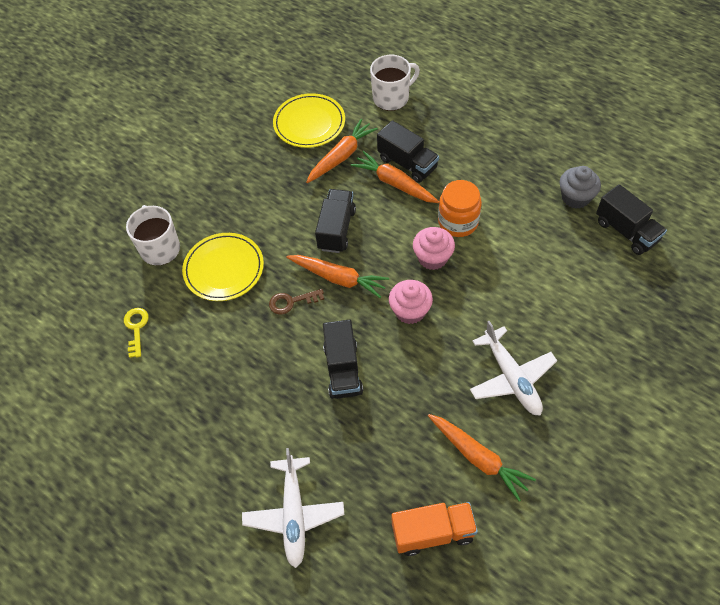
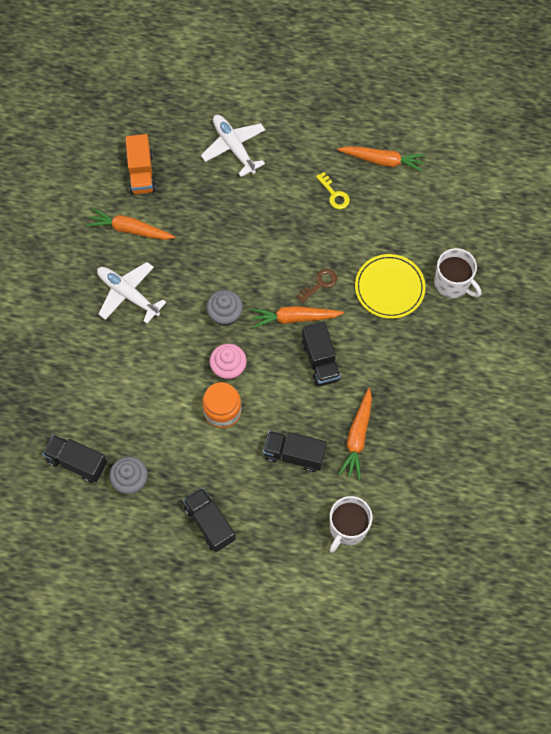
camera: 150 degrees right, 10 degrees up
yellow key [124,308,149,358] -> yellow key moved to [316,172,350,209]
yellow plate [273,93,345,148] -> none
black truck [323,319,363,399] -> black truck moved to [183,487,236,552]
orange carrot [351,151,439,203] -> orange carrot moved to [338,146,426,172]
pink cupcake [389,280,433,324] -> grey cupcake [206,290,243,326]
orange truck [391,502,478,556] -> orange truck turned 60 degrees counterclockwise [125,134,156,195]

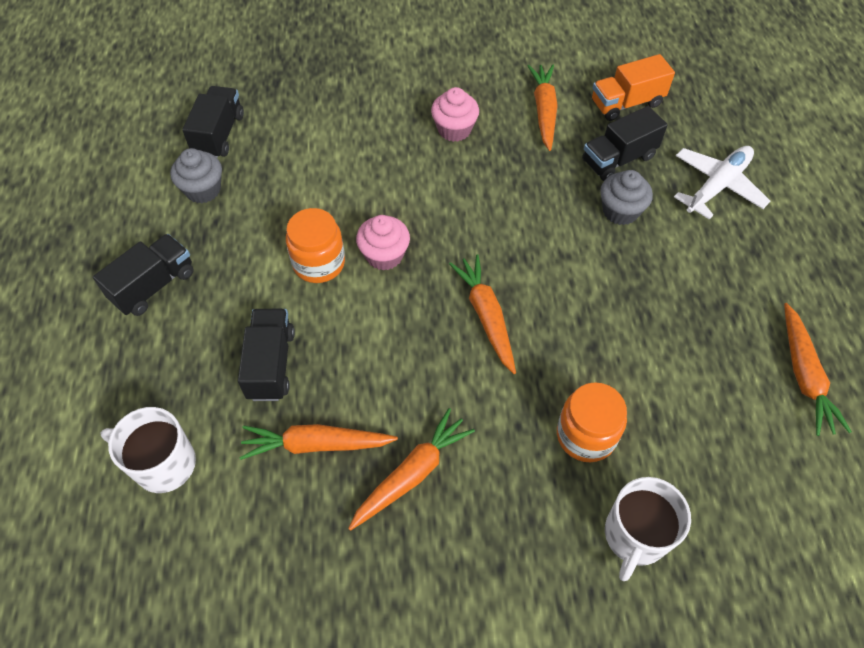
camera: 75 degrees right, 10 degrees down
white plane [97,262,166,323] -> pink cupcake [431,87,479,142]
grey cupcake [206,290,243,326] -> grey cupcake moved to [600,170,653,225]
brown key [296,269,337,303] -> none
black truck [302,321,341,386] -> black truck moved to [582,106,668,181]
yellow key [316,172,350,209] -> none
yellow plate [355,254,426,319] -> orange jar [557,382,627,462]
none -> orange carrot [348,408,475,531]

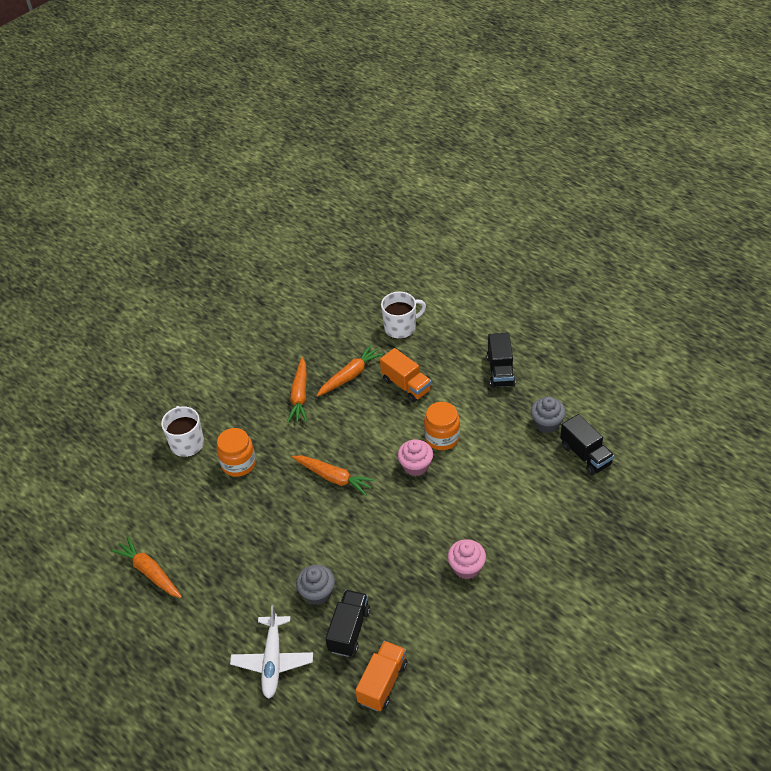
camera: 140 degrees right, 10 degrees down
black truck [238,309,295,401] -> orange truck [380,348,432,402]
orange carrot [528,65,558,151] -> none

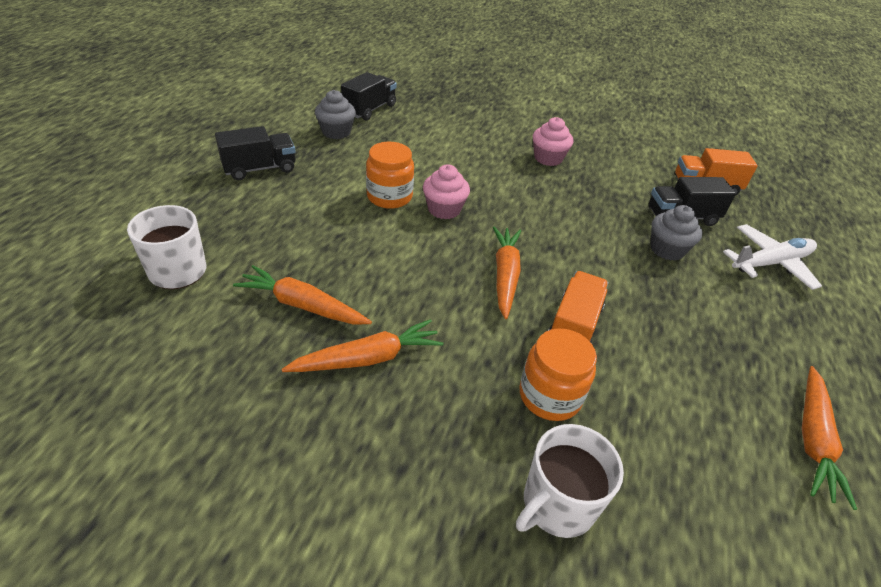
camera: 120 degrees left, 5 degrees down
orange truck [380,348,432,402] -> orange truck moved to [548,271,608,343]

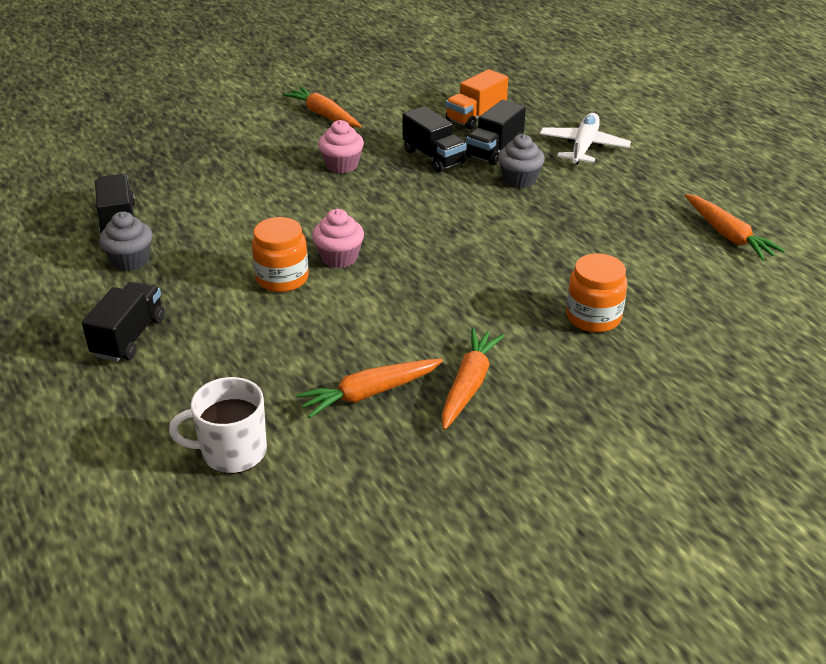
camera: 45 degrees left, 5 degrees down
orange carrot [493,226,521,319] -> orange carrot moved to [282,86,361,127]
white mug [516,424,624,538] -> none
orange truck [548,271,608,343] -> none
none -> black truck [402,106,467,172]

